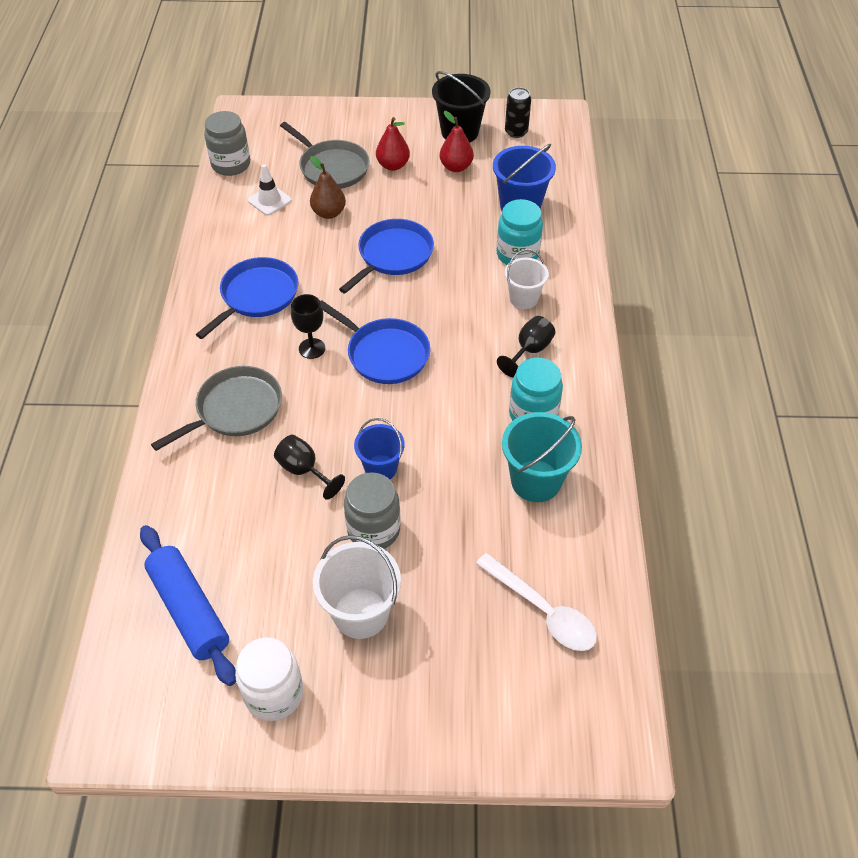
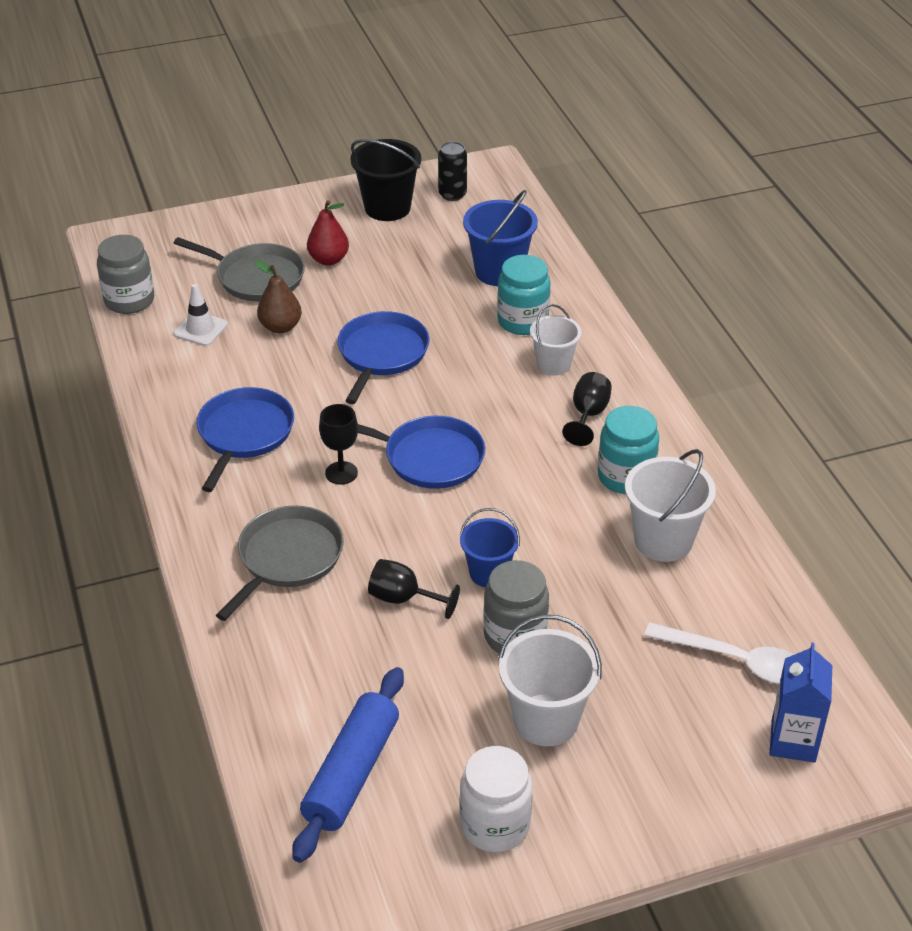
camera: 20 degrees left, 10 degrees down
blue rolling pin [140,525,236,686] -> blue rolling pin turned 75 degrees clockwise [292,667,404,863]
red pear [440,111,474,172] -> none
turquoise bucket [502,412,582,502] -> white bucket [625,449,716,562]
none -> blue carton [770,643,832,763]

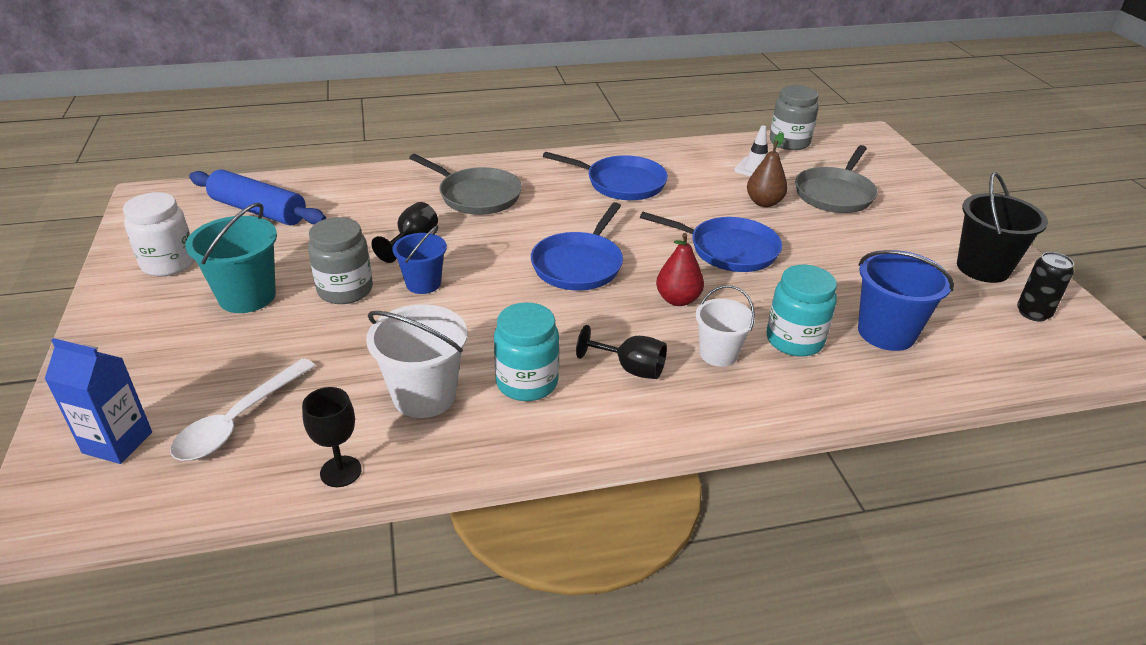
camera: 95 degrees right, 5 degrees down
red pear [307,200,349,265] -> red pear moved to [656,233,704,306]
black goblet [319,404,358,485] -> black goblet moved to [302,387,362,487]
white bucket [498,614,602,746] -> turquoise bucket [186,203,277,313]

